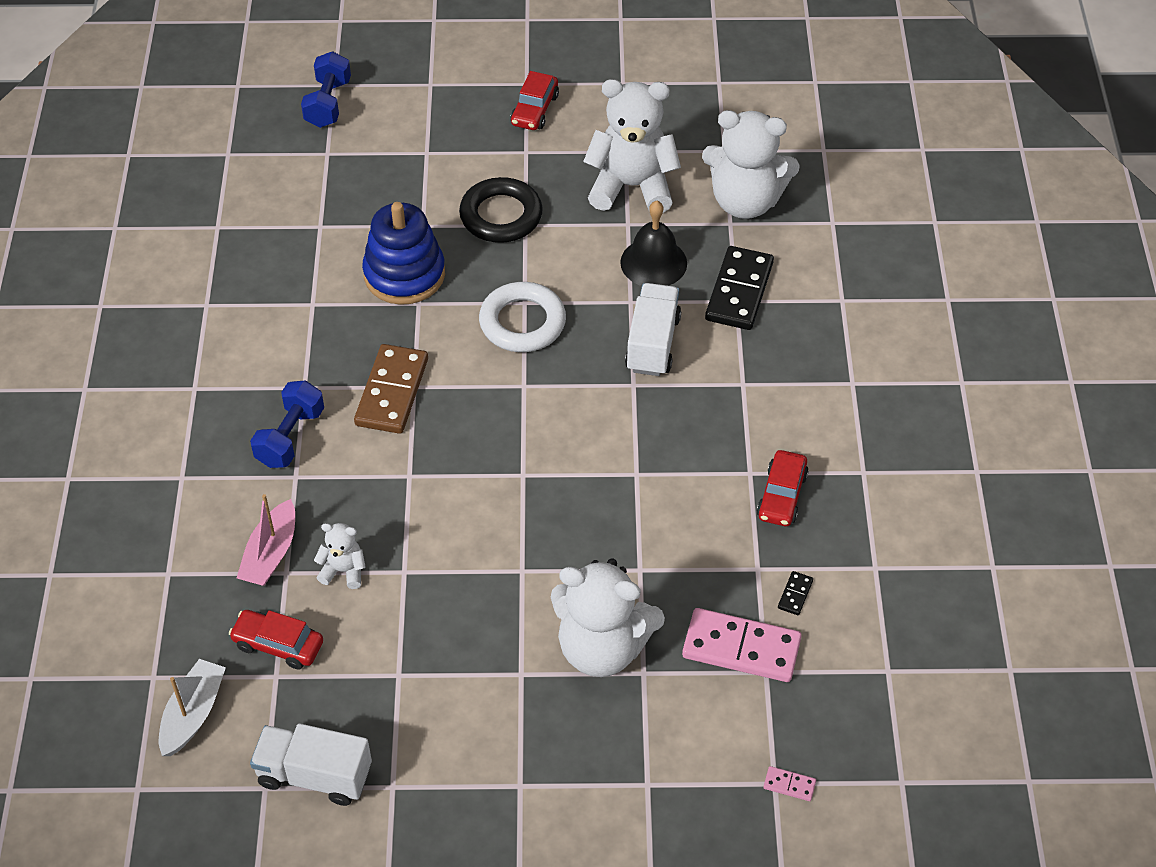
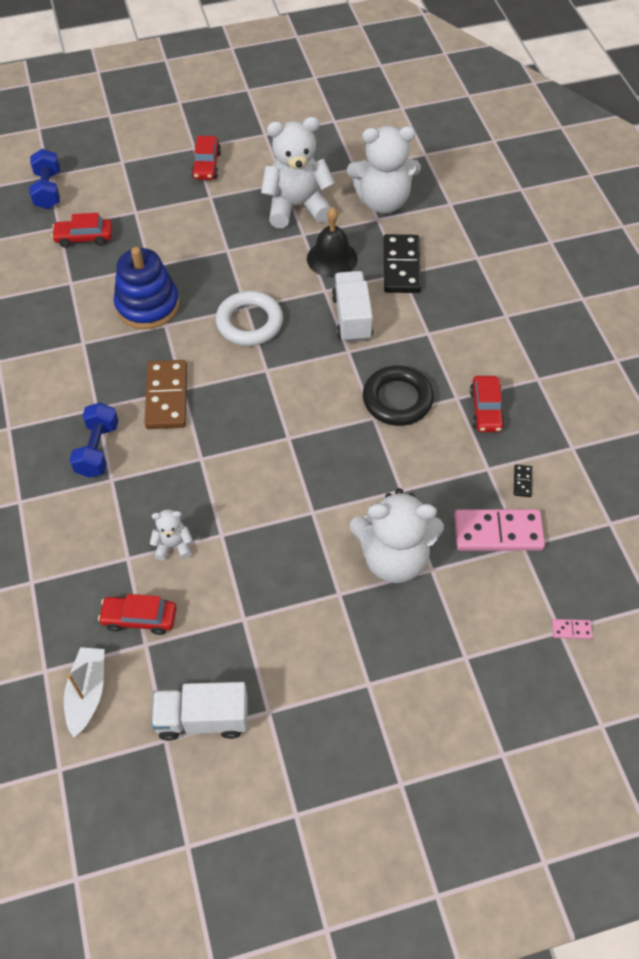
camera: 15 degrees left, 5 degrees up
pink boat [237,494,295,586] -> none
black ring [459,177,543,243] -> black ring moved to [363,365,434,426]
none -> red car [51,213,112,248]

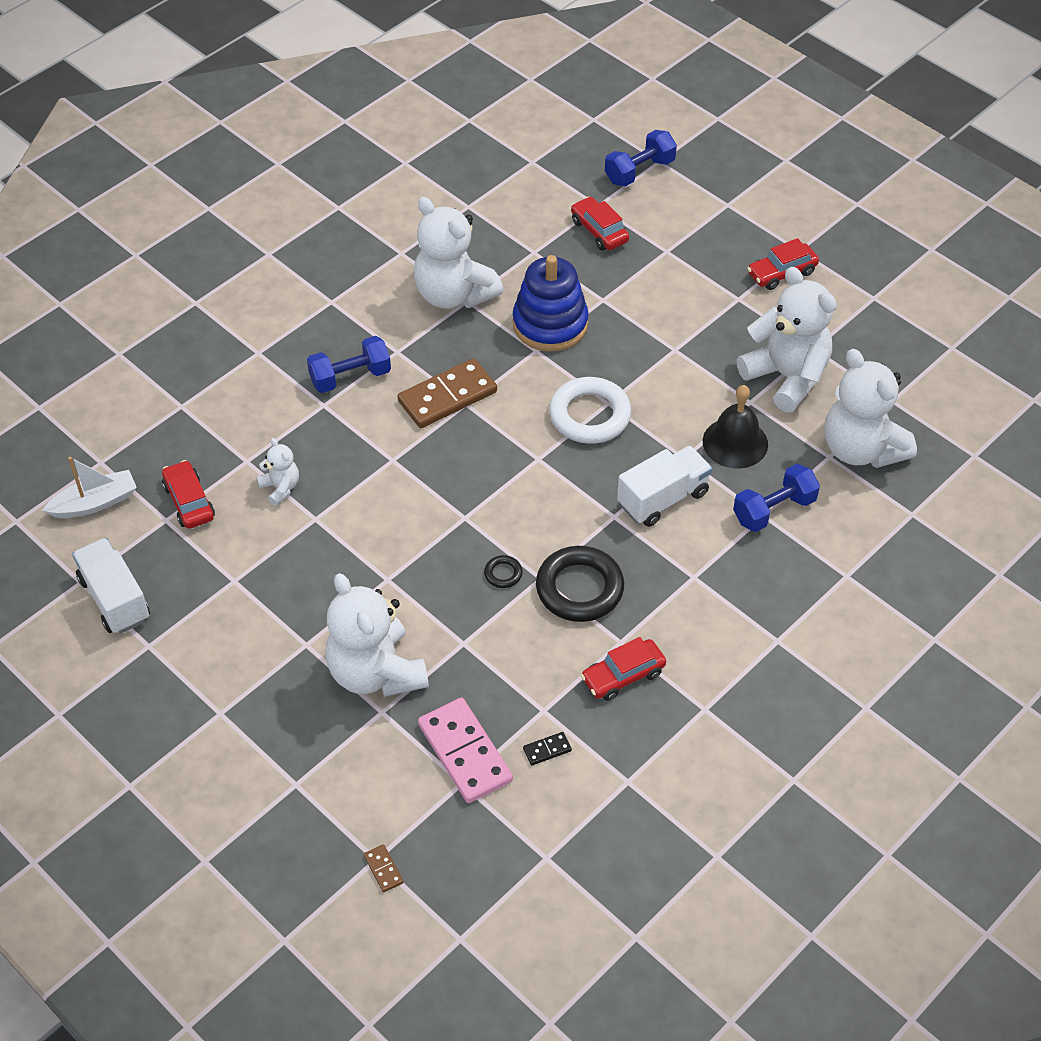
camera: 60 degrees right, 5 degrees down
black domino [383,234,421,293] -> blue dumbbell [733,464,820,532]
pink domino [552,619,593,639] -> brown domino [364,844,403,892]
none -> white teddy bear [414,197,503,309]
none -> black ring [484,555,523,588]

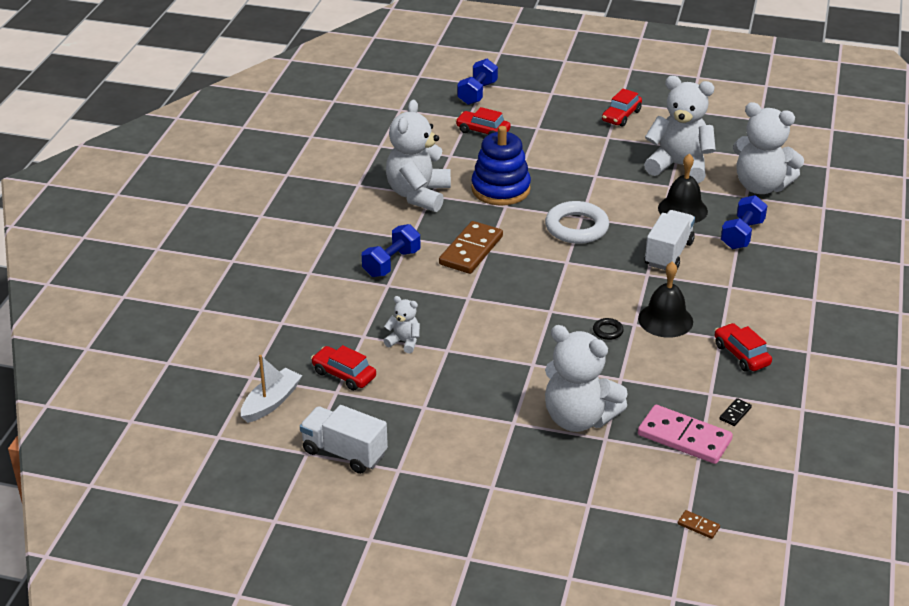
camera: 30 degrees left, 15 degrees down
white teddy bear [414,197,503,309] -> white teddy bear turned 90 degrees clockwise [386,100,451,212]
black ring [536,546,624,622] -> black bell [638,261,693,338]
red car [581,637,666,701] -> red car turned 120 degrees clockwise [715,323,772,372]

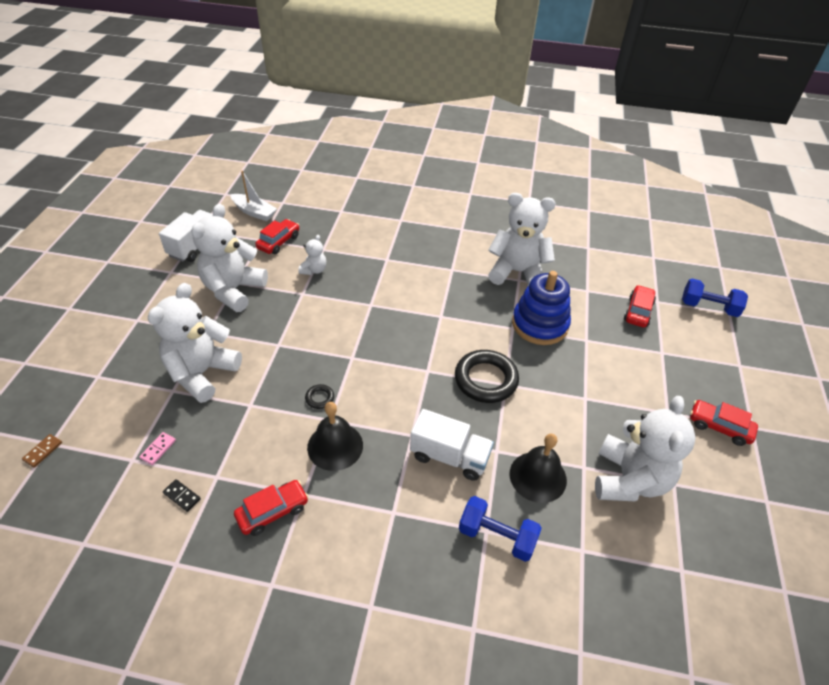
camera: 85 degrees right, 10 degrees up
blue dumbbell [362,224,420,277] -> none
brown domino [439,221,503,274] -> none
white ring [545,201,609,244] -> black ring [455,350,519,403]
pink domino [638,405,733,464] -> pink domino [139,432,176,465], size x0.42
white teddy bear [733,102,804,194] -> white teddy bear moved to [191,204,268,312]

